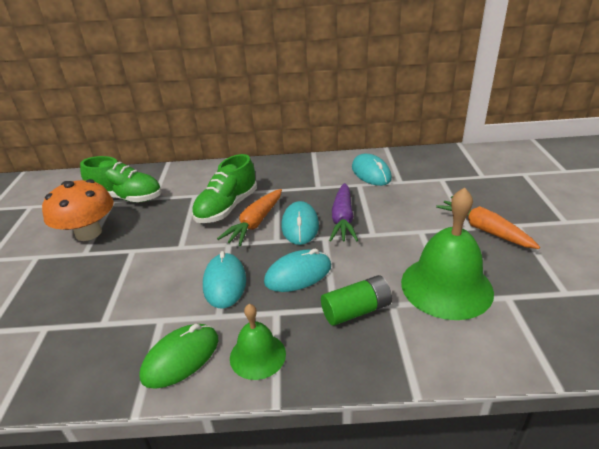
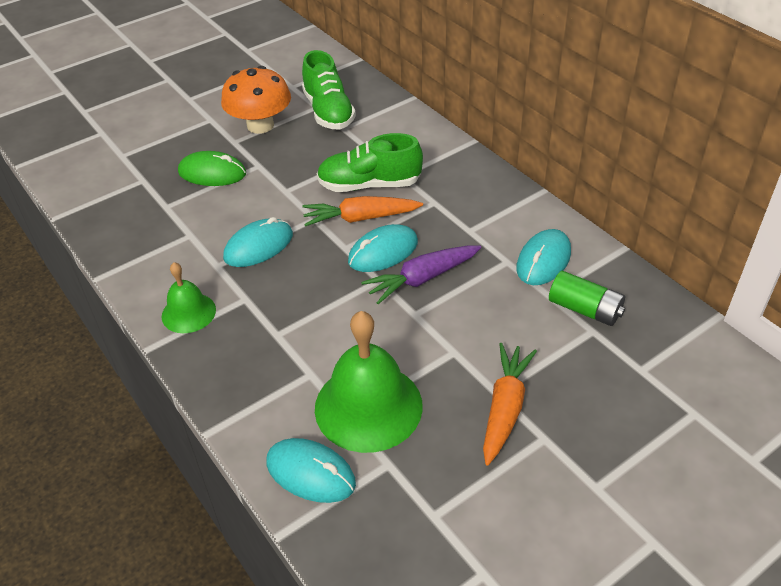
camera: 55 degrees right, 10 degrees up
green mouse [139,324,218,389] -> green mouse moved to [178,151,246,186]
turquoise mouse [264,249,331,292] -> turquoise mouse moved to [266,438,356,503]
green battery [321,275,392,326] -> green battery moved to [549,271,625,326]

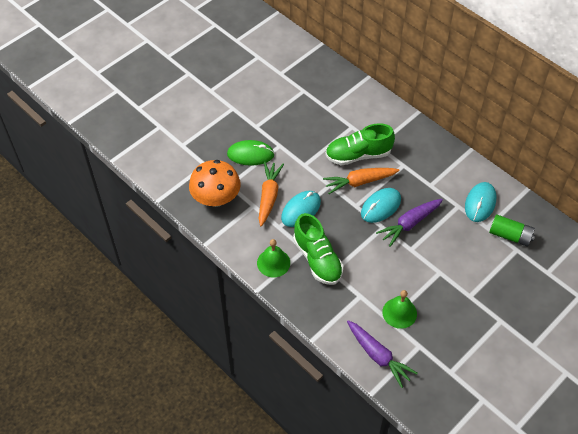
camera: 10 degrees left, 10 degrees up
orange mushroom [221,66,291,134] -> orange mushroom moved to [189,160,241,207]
turquoise mouse [266,438,356,503] -> purple carrot [347,320,418,388]
green shoe [302,50,356,129] -> green shoe moved to [293,213,343,285]
green bell [315,311,423,453] -> green bell [382,290,417,329], size x0.56
orange carrot [483,343,537,466] -> orange carrot moved to [259,162,284,226]

